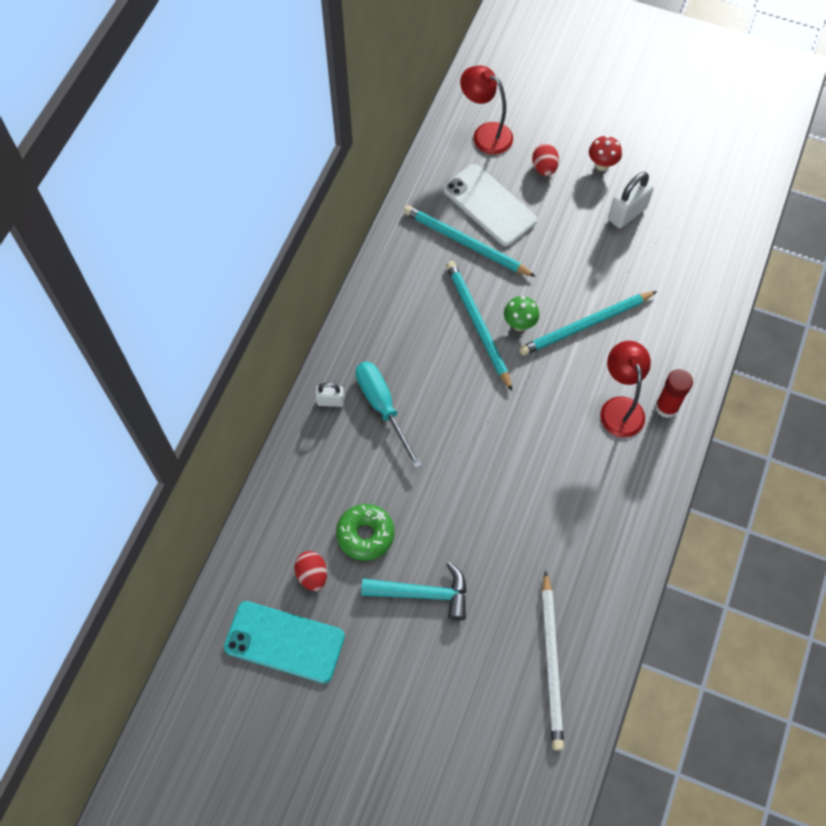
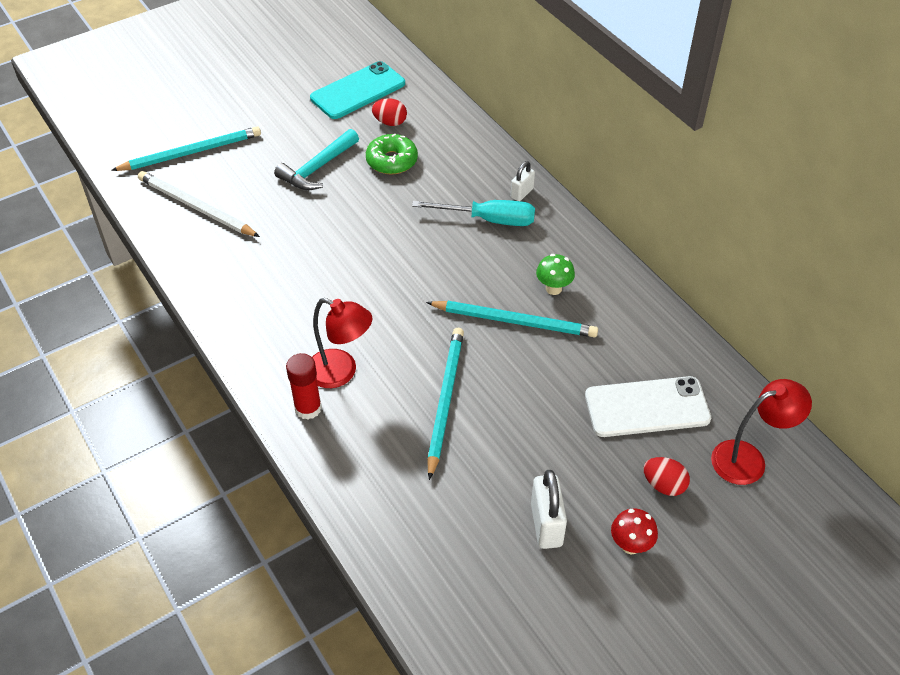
camera: 125 degrees right, 15 degrees down
turquoise pencil [403,205,536,277] -> turquoise pencil moved to [111,126,261,171]
green mushroom [504,296,539,331] -> green mushroom moved to [536,254,575,295]

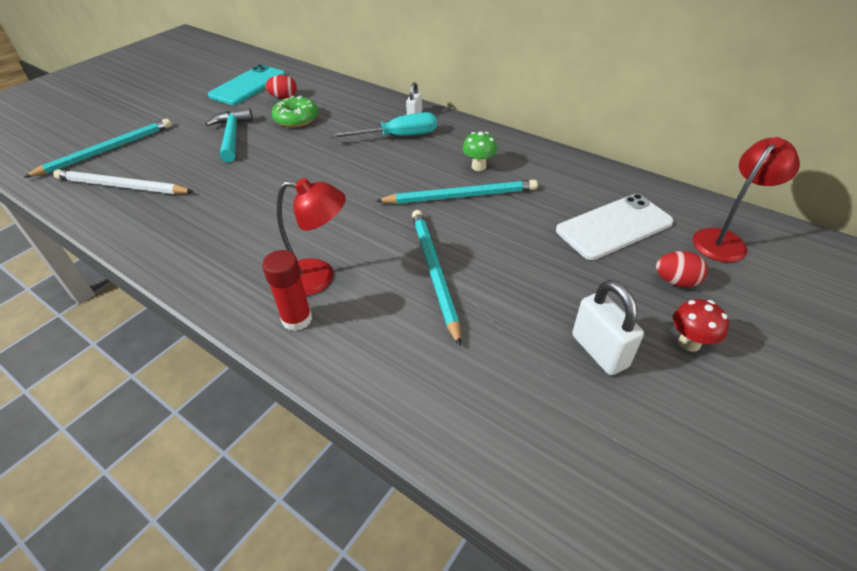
camera: 20 degrees left, 5 degrees down
turquoise hammer [274,129,359,190] -> turquoise hammer turned 150 degrees clockwise [205,108,253,162]

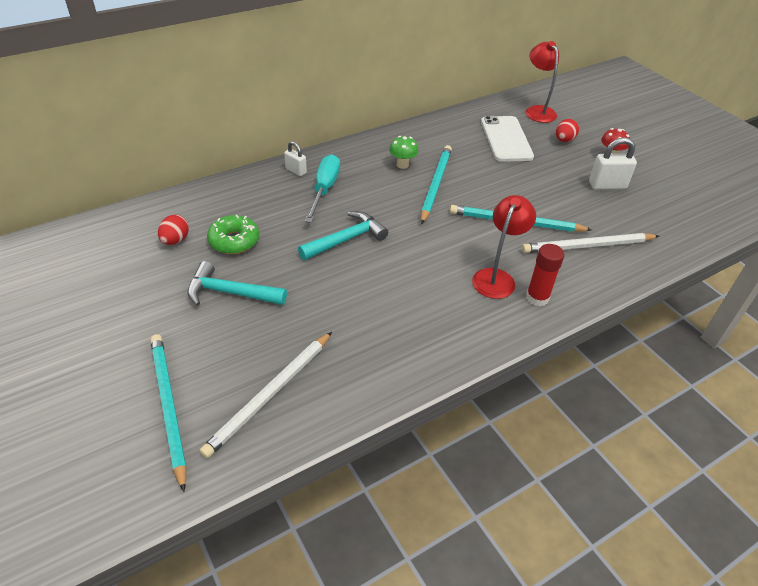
camera: 70 degrees left, 0 degrees up
turquoise phone [208,65,286,105] -> none
none -> turquoise hammer [298,211,388,260]
none -> white pencil [522,233,659,253]

